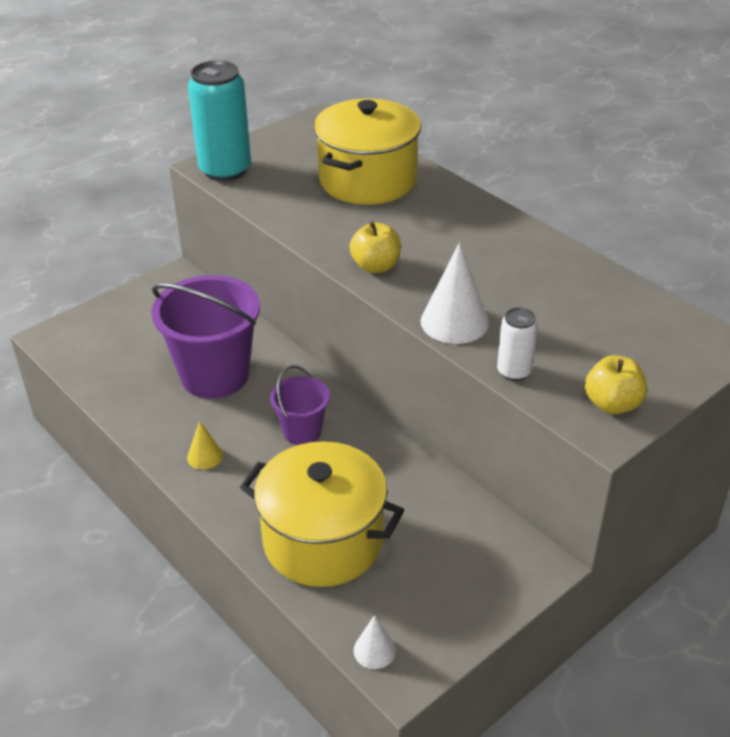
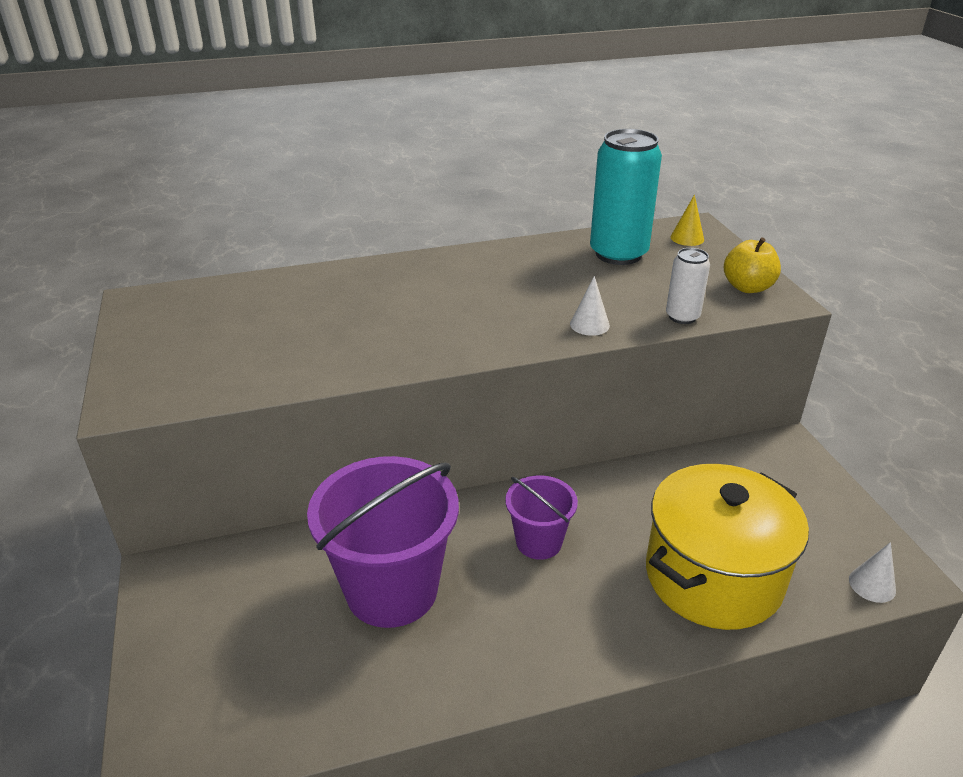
camera: 65 degrees left, 5 degrees down
yellow cone [187,421,223,470] -> yellow cone moved to [671,195,704,246]
turquoise can [188,60,251,181] -> turquoise can moved to [590,129,662,265]
yellow pot [314,98,421,205] -> none
yellow apple [350,221,401,273] -> none
white cone [421,243,489,344] -> white cone [570,276,610,336], size x0.55

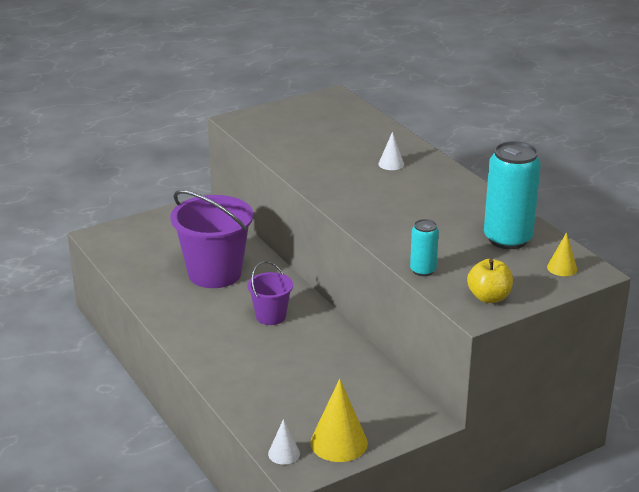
camera: 75 degrees right, 5 degrees down
white cone [570,276,610,336] -> white cone moved to [378,132,404,170]
yellow pot [646,464,809,630] -> none
white can [666,248,710,324] -> turquoise can [410,219,439,276]
none -> yellow cone [310,379,368,462]

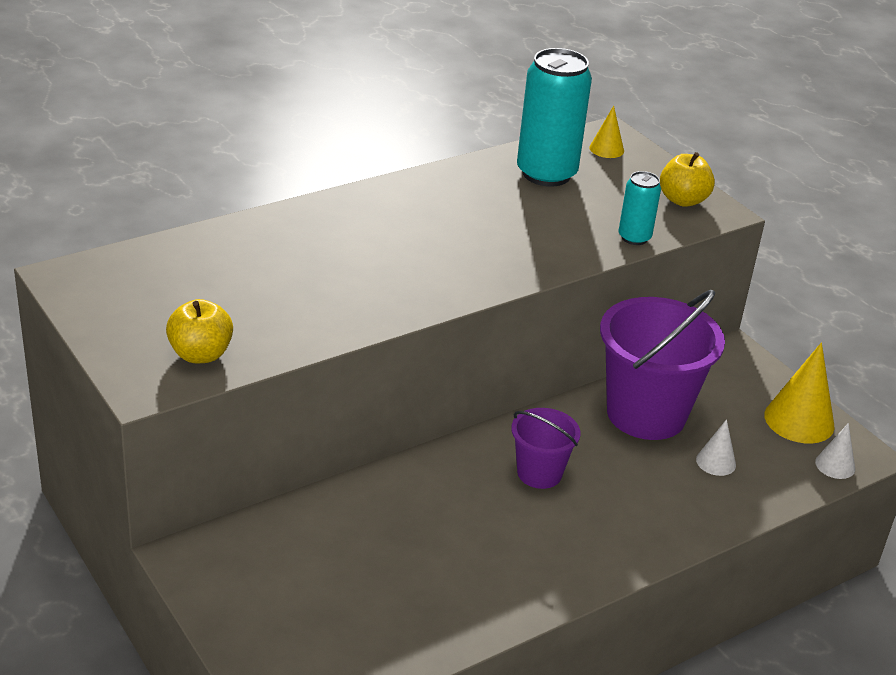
camera: 95 degrees left, 5 degrees up
purple bucket [171,190,253,288] -> purple bucket moved to [600,290,725,440]
white cone [378,132,404,170] -> white cone moved to [696,419,736,476]
none -> yellow apple [166,299,233,363]

